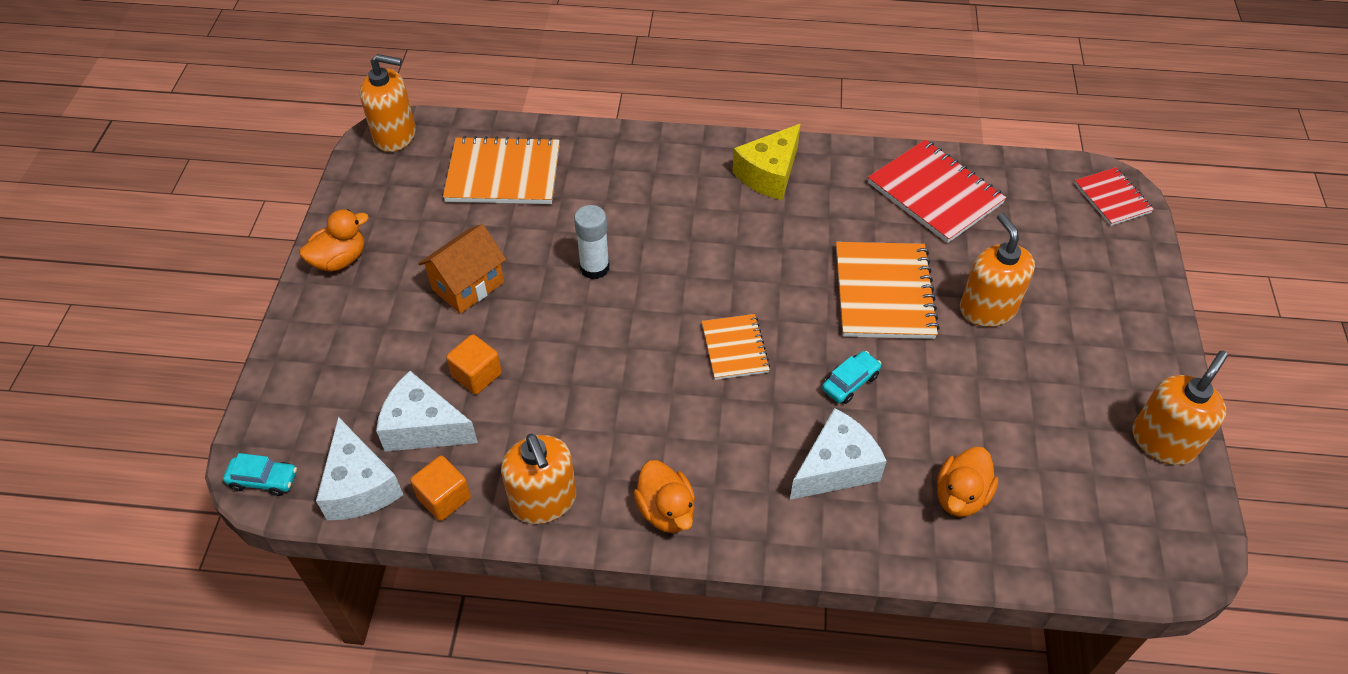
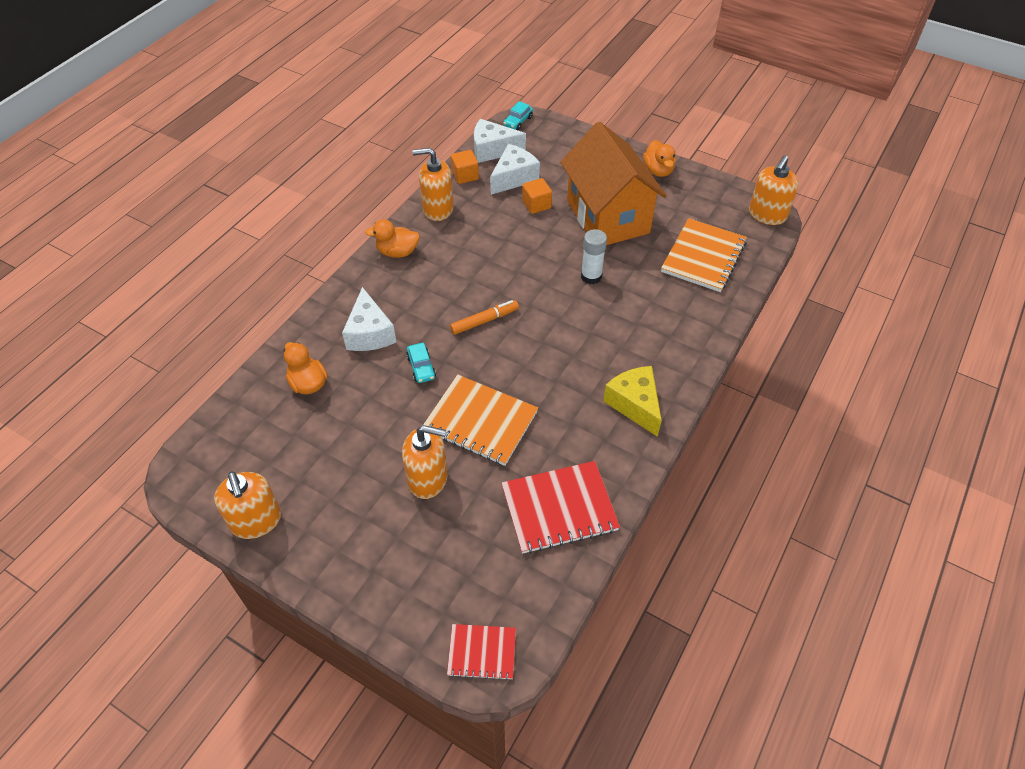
camera: 115 degrees right, 0 degrees up
orange house [418,224,506,314] -> orange house [560,122,667,245], size x1.95
orange notebook [702,314,770,380] -> orange marker [450,300,519,335]

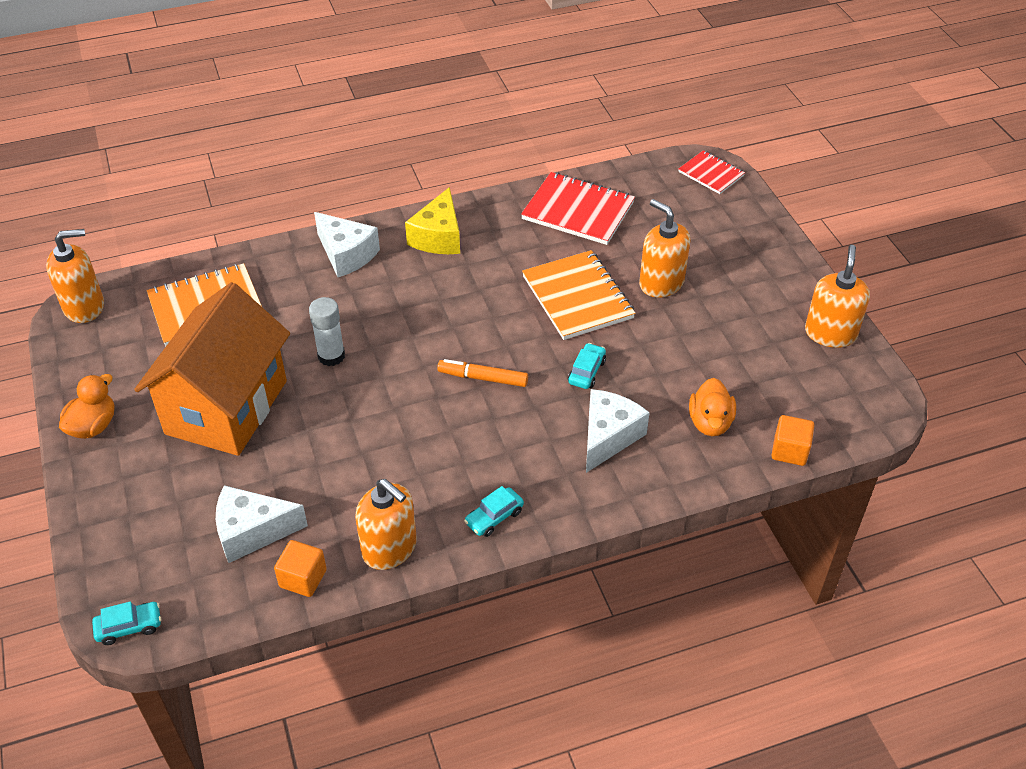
camera: 140 degrees left, 5 degrees down
orange duck [365,219,420,258] -> turquoise car [464,486,524,537]
white cheese [474,119,526,163] -> white cheese moved to [314,212,380,277]
orange cube [522,178,552,214] -> orange cube moved to [771,415,815,466]

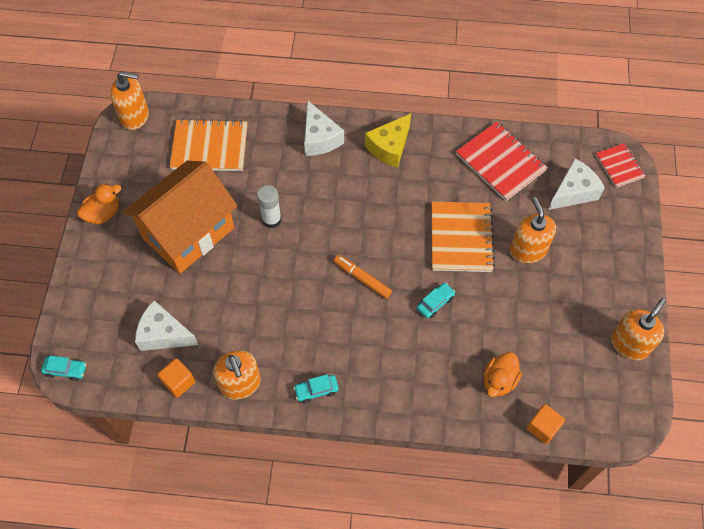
camera: 25 degrees right, 15 degrees up
white cheese [586,389,650,473] -> white cheese moved to [548,158,605,210]

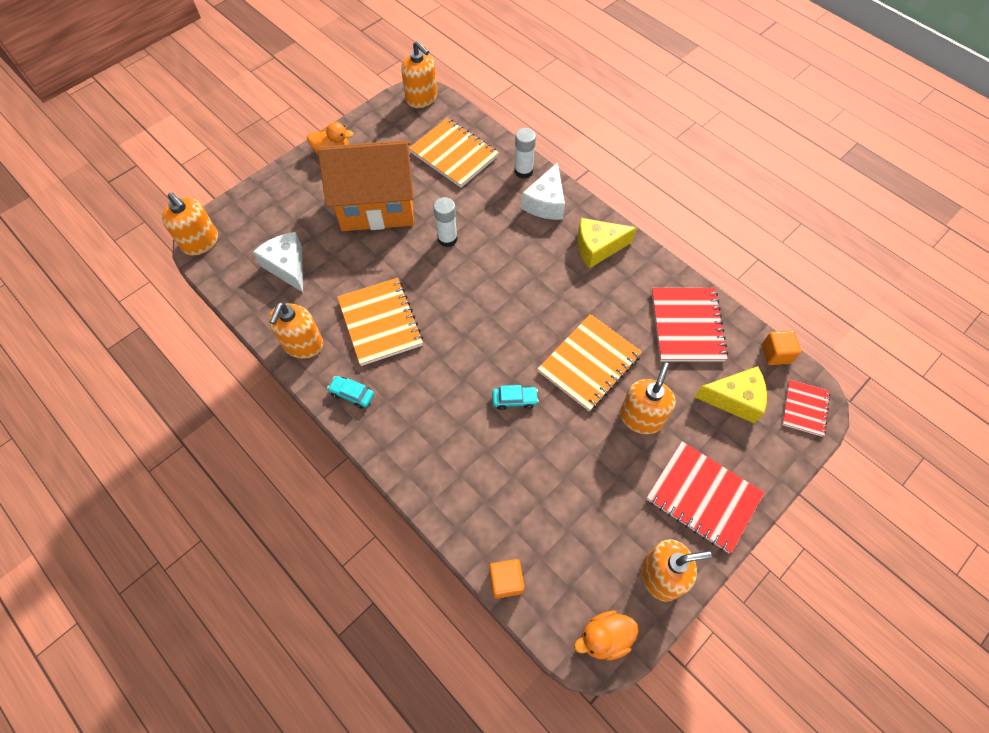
camera: 40 degrees right, 0 degrees up
turquoise car [41,356,86,381] -> orange soap dispenser [162,192,218,256]
orange cube [158,358,195,398] -> orange cube moved to [762,330,801,365]
orange marker [334,255,392,299] -> none
orange duck [484,352,522,397] -> orange duck moved to [574,611,639,660]
white cheese [548,158,605,210] -> yellow cheese [695,366,767,424]
none -> orange notebook [337,278,423,366]
none -> white glue stick [514,128,536,179]
none -> red notebook [646,442,764,553]

